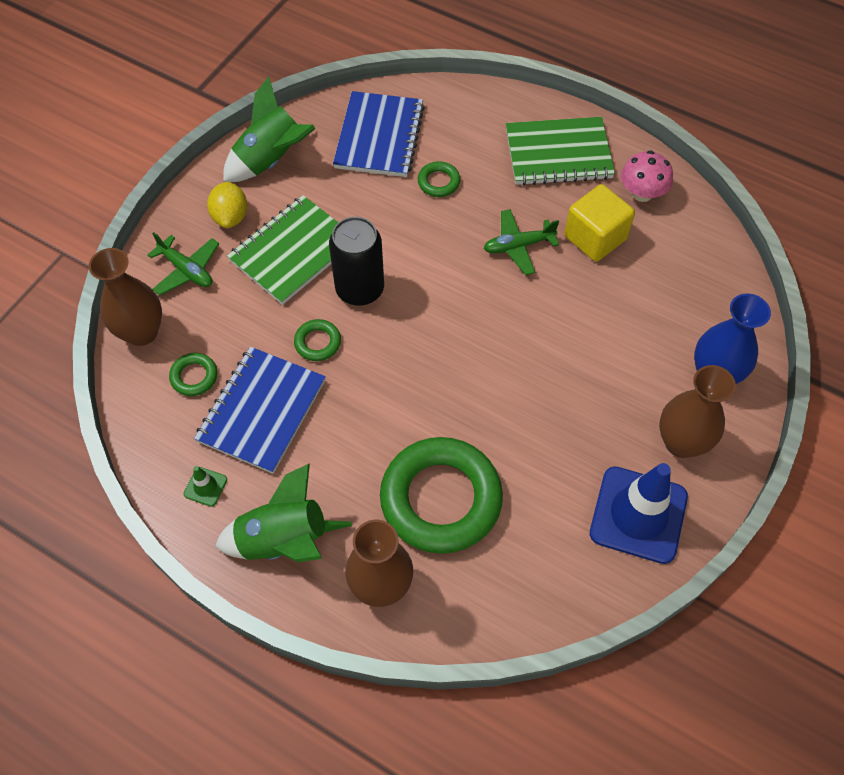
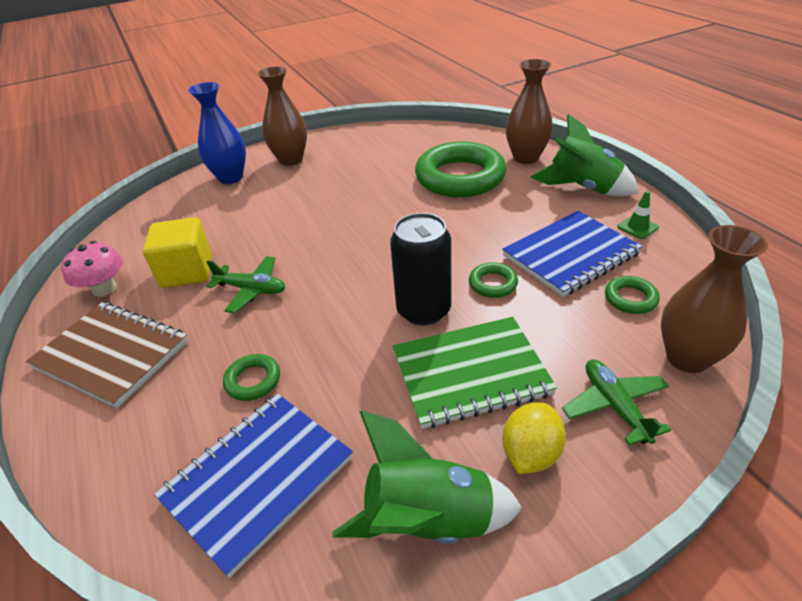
camera: 145 degrees left, 20 degrees down
green notebook [506,117,615,186] -> brown notebook [26,302,188,408]
blue traffic cone [590,463,688,564] -> none

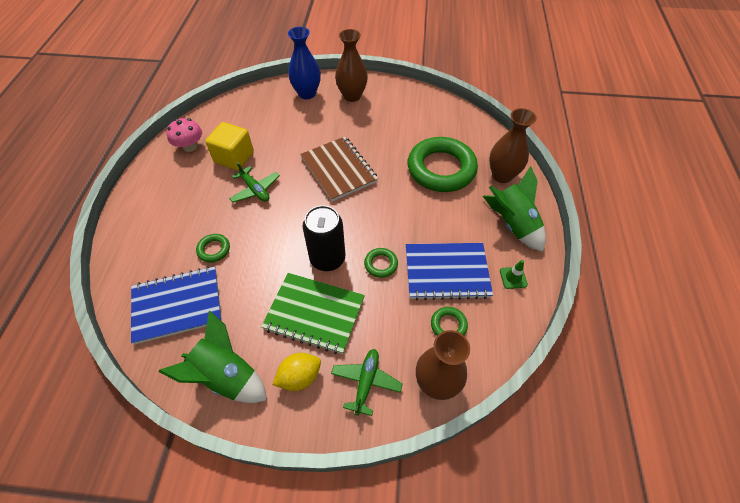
camera: 30 degrees right, 15 degrees up
brown notebook [26,302,188,408] -> brown notebook moved to [300,137,378,202]

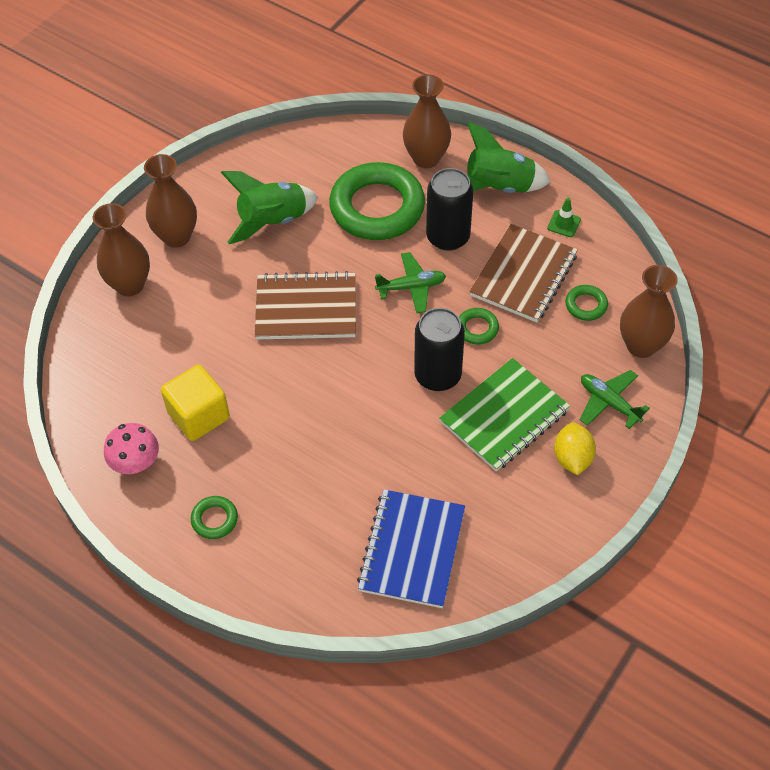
camera: 60 degrees left, 0 degrees up
green rocket [158,311,267,403] -> green rocket moved to [221,171,318,244]
green ring [196,234,230,263] -> green ring moved to [191,496,238,539]
green plane [229,162,280,203] -> green plane moved to [375,252,446,313]
blue vase [288,27,321,99] -> brown vase [93,203,150,296]
blue notebook [406,243,493,300] -> brown notebook [469,224,578,322]
none -> black can [426,168,473,251]

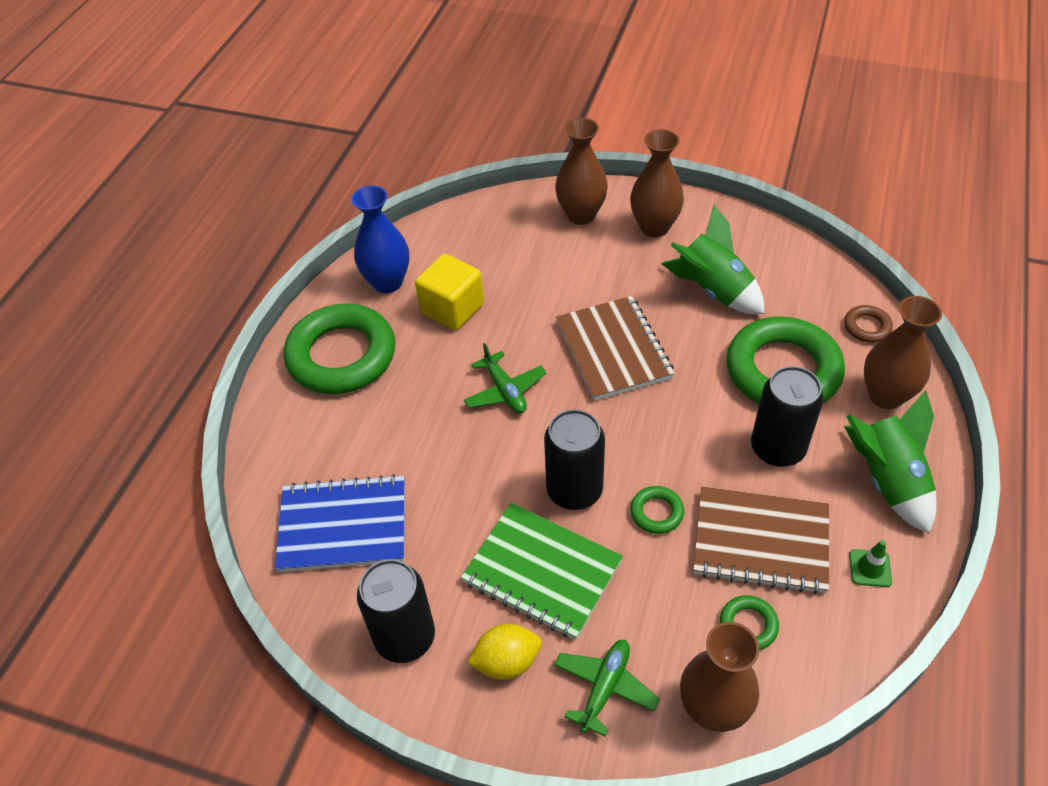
camera: 75 degrees right, 5 degrees down
pink mushroom [104,423,159,474] -> blue vase [351,186,410,293]
green ring [191,496,238,539] -> green ring [284,304,395,394], size x2.38
green plane [375,252,446,313] -> green plane moved to [464,343,547,414]
none -> black can [357,559,435,663]
none -> brown ring [844,305,893,343]

